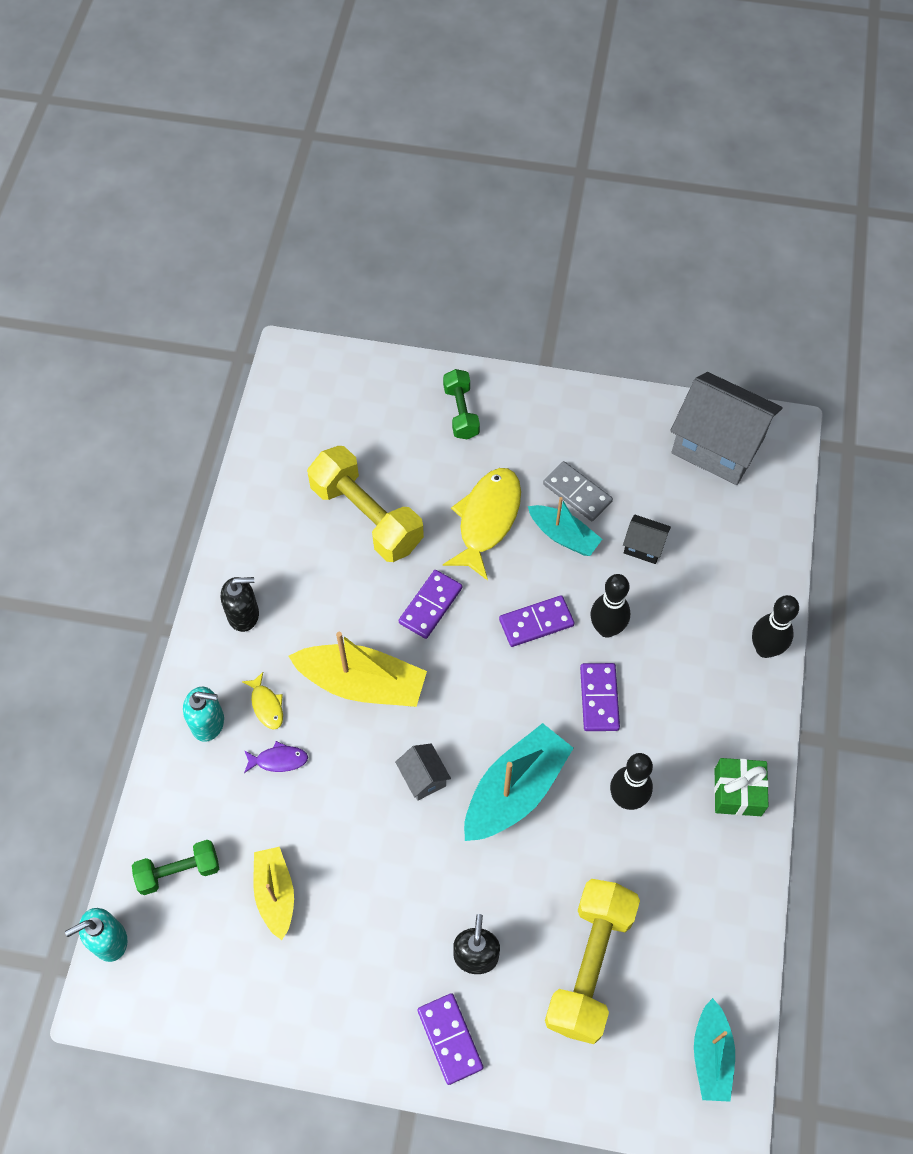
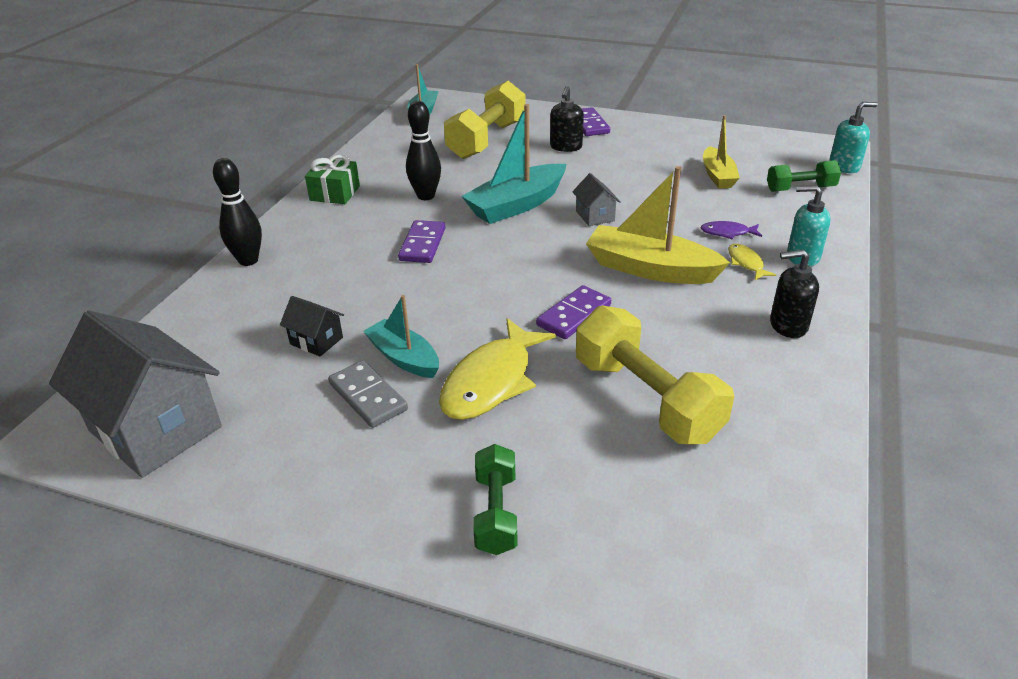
camera: 170 degrees left, 25 degrees down
purple domino [499,595,574,647] -> none
black bowling pin [591,574,630,638] -> none

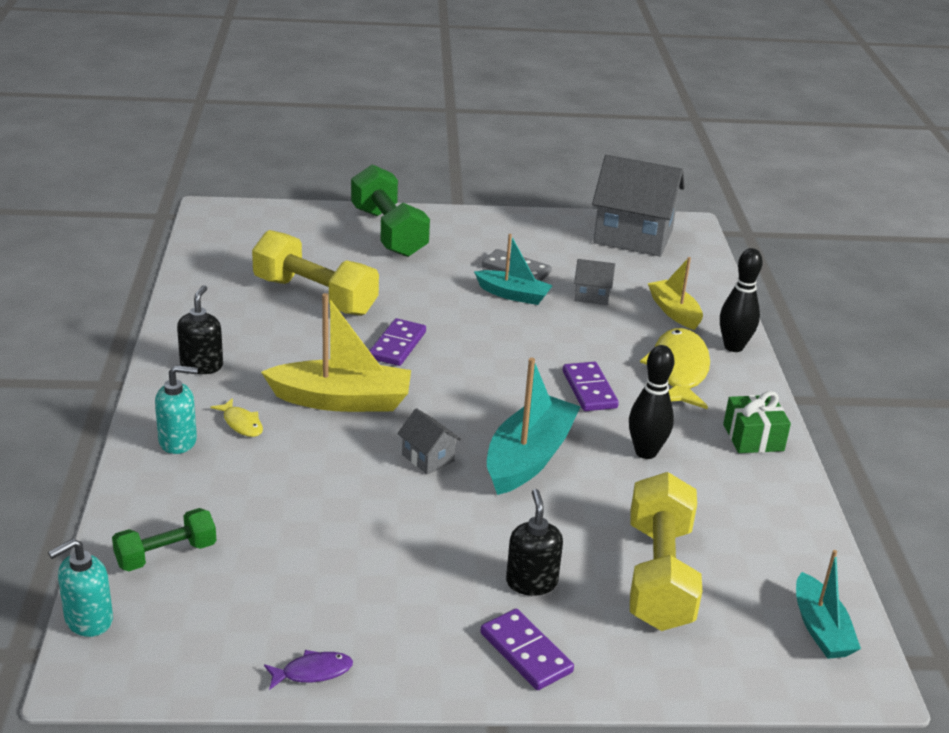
camera: 155 degrees right, 5 degrees down
black house [280,296,344,357] -> grey house [574,259,615,305]
yellow fish [439,318,556,420] -> yellow fish moved to [640,328,710,409]
green dumbbell [474,444,518,555] -> green dumbbell [351,164,430,257], size x1.77
purple fish [701,221,762,239] -> purple fish moved to [264,650,353,690]
yellow boat [703,115,740,189] -> yellow boat moved to [648,257,703,330]
black soap dispenser [770,249,819,338] -> black soap dispenser turned 60 degrees counterclockwise [177,285,223,374]

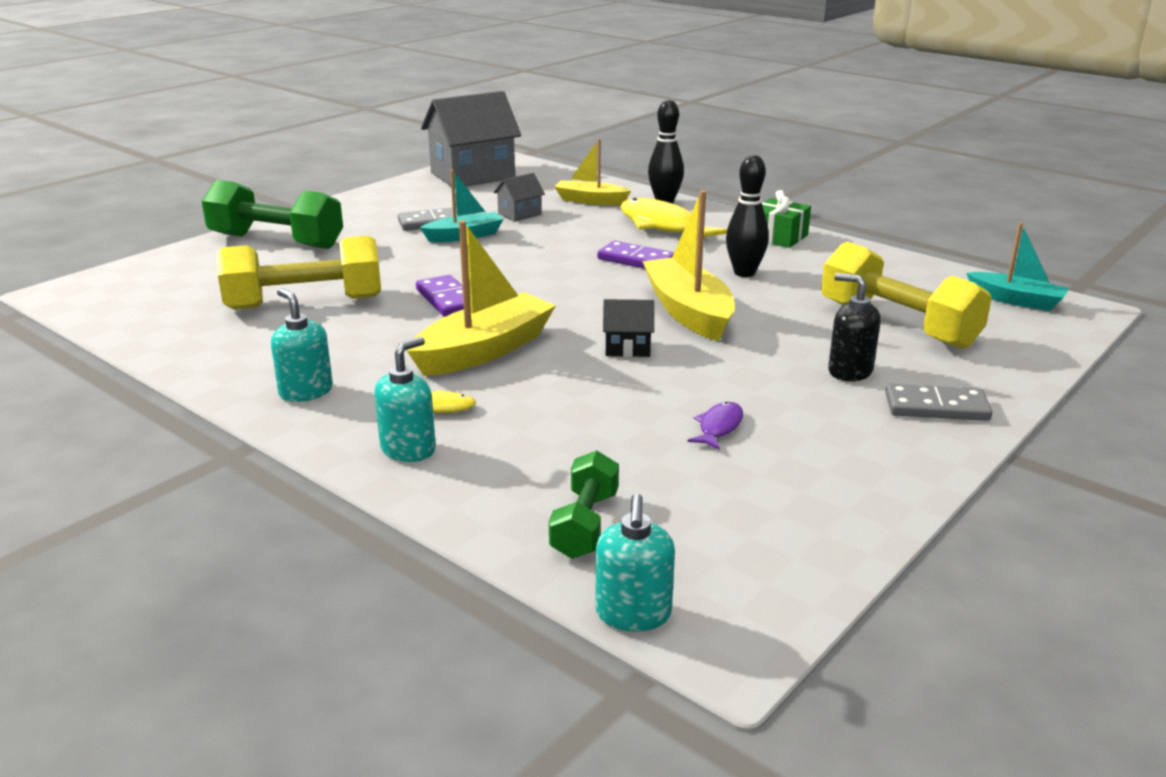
camera: 45 degrees left, 5 degrees down
black soap dispenser [177,285,223,374] -> turquoise soap dispenser [271,288,333,402]
purple fish [264,650,353,690] -> purple fish moved to [688,402,743,450]
grey house [397,408,461,474] -> black house [603,299,654,357]
purple domino [480,609,574,690] -> grey domino [885,384,992,421]
turquoise boat [487,358,581,495] -> yellow boat [642,190,735,341]

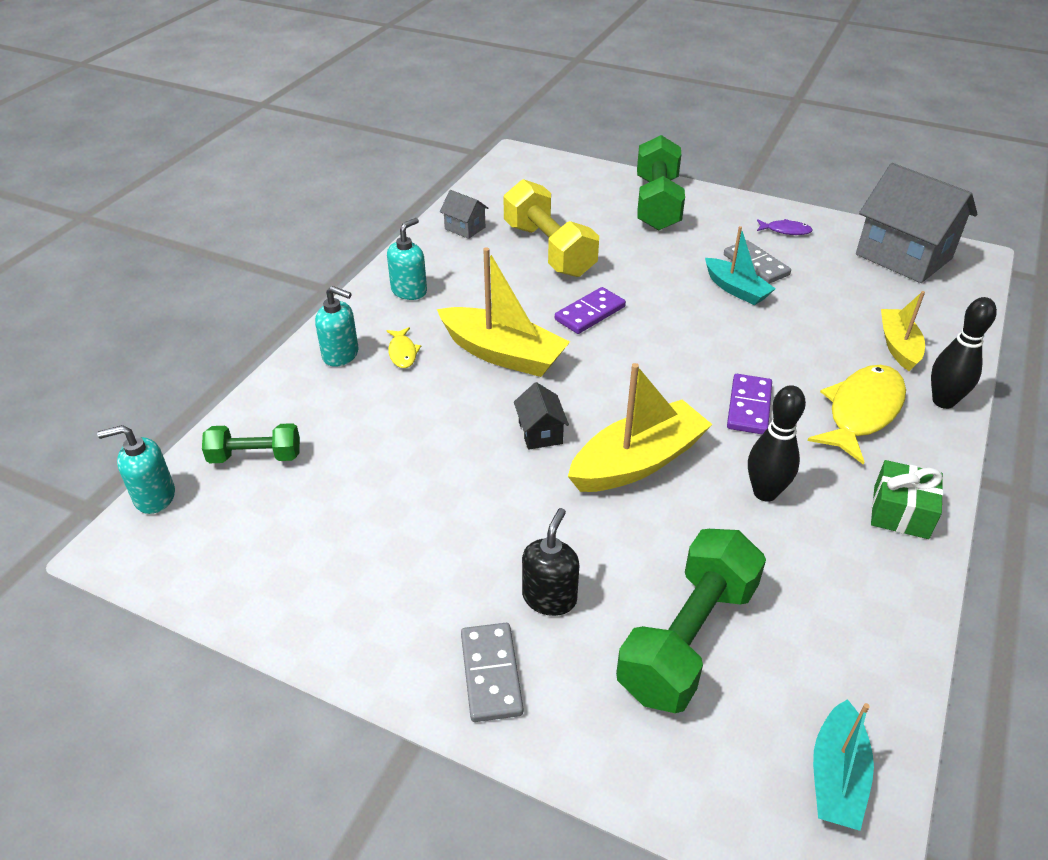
camera: 75 degrees right, 15 degrees up
grey house [493,173,545,222] -> grey house moved to [440,190,489,239]
purple fish [688,402,743,450] -> purple fish moved to [757,219,813,235]
yellow dumbbell [821,242,992,349] -> green dumbbell [616,529,766,713]

